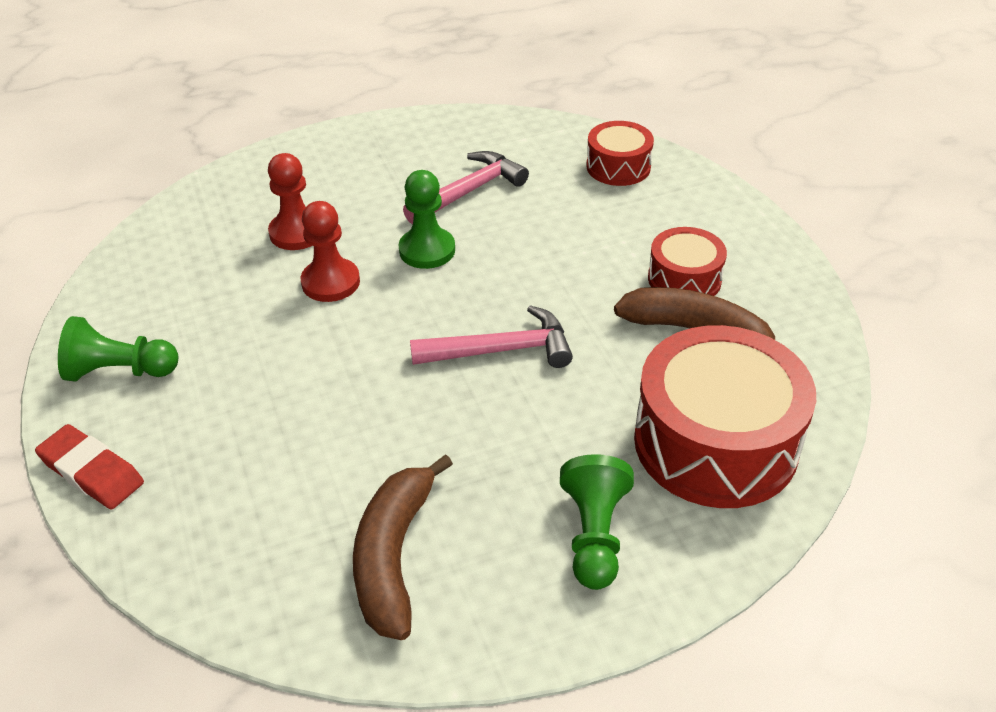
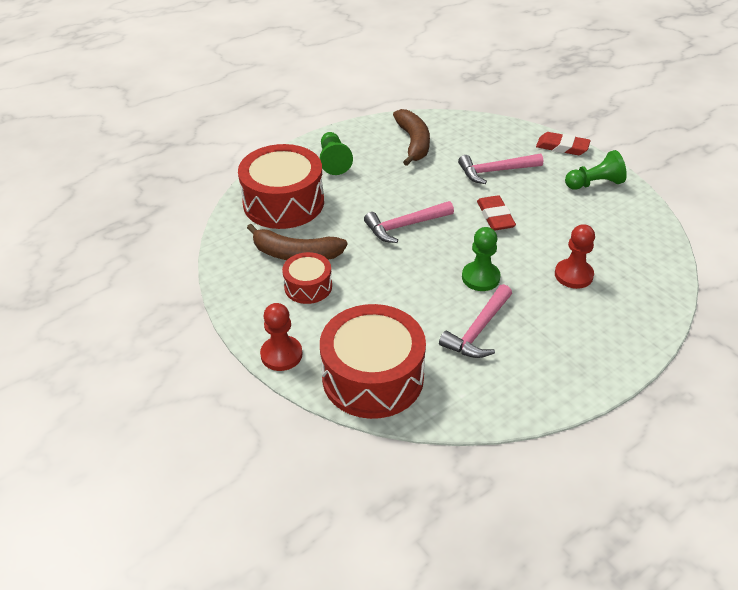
camera: 165 degrees right, 0 degrees up
red pawn [301,201,360,302] -> red pawn moved to [260,303,303,371]
red drum [586,121,654,186] -> red drum [320,304,426,419], size x1.90
none -> pink hammer [458,154,543,184]
none -> red eraser [477,195,516,231]

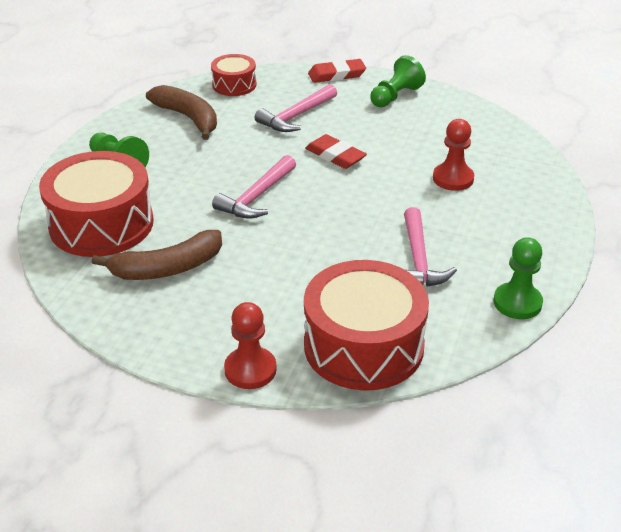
camera: 35 degrees left, 5 degrees down
red drum [282,252,332,304] -> red drum moved to [211,54,256,96]
green pawn [462,227,501,291] -> green pawn moved to [493,237,543,319]

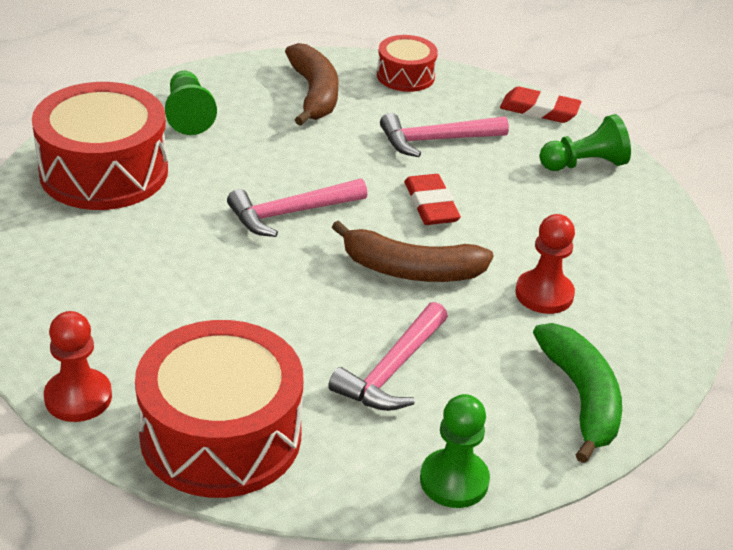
camera: 30 degrees right, 0 degrees up
brown banana [92,230,222,280] -> brown banana moved to [332,220,493,282]
none -> green banana [533,323,622,463]

